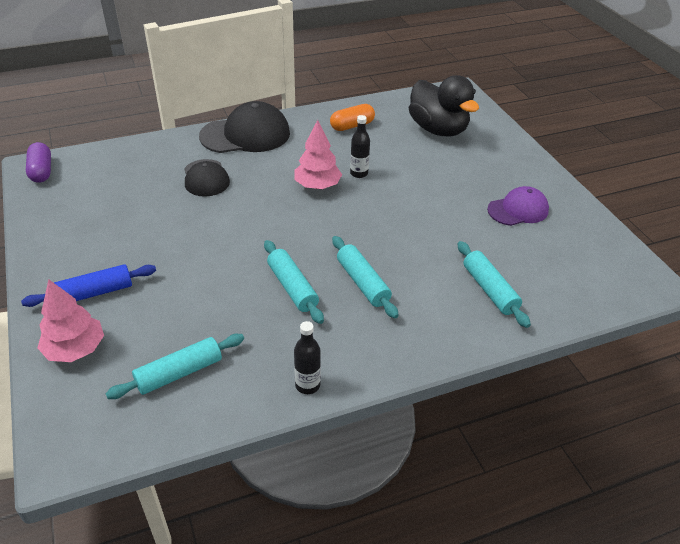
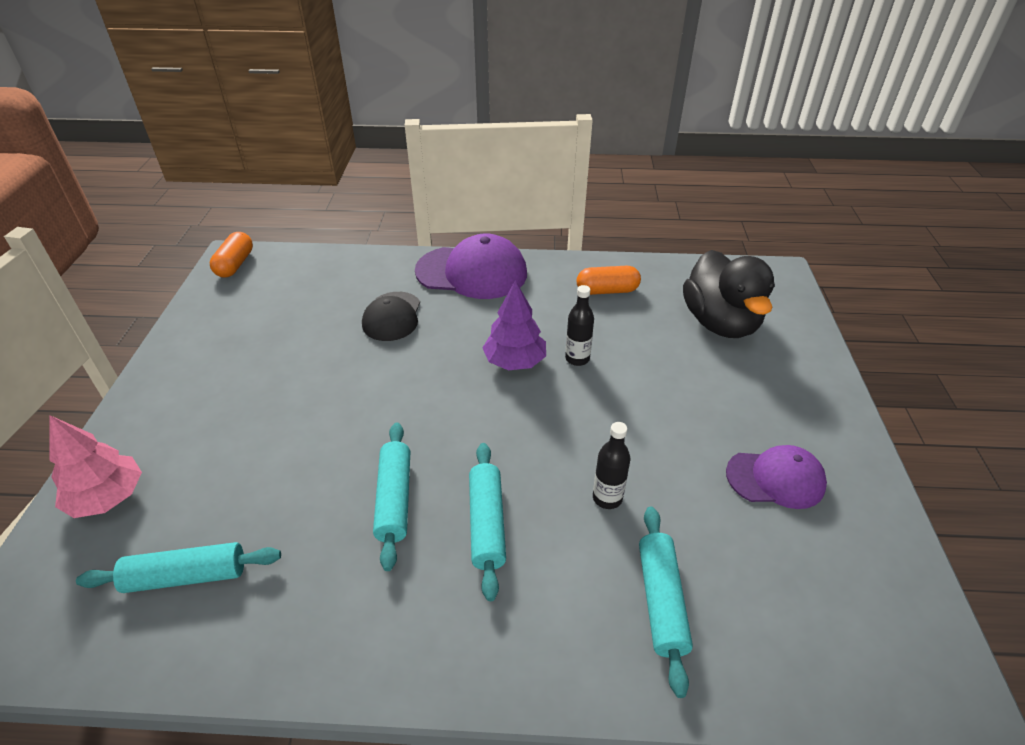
camera: 25 degrees right, 0 degrees up
blue rolling pin [21,264,156,307] -> none
purple capsule [26,142,51,183] -> orange capsule [210,232,253,278]
black cap [199,101,290,153] -> purple cap [415,233,527,299]
pink tree [294,120,342,189] -> purple tree [482,280,546,370]
black bottle [294,321,321,394] -> black bottle moved to [593,422,630,509]

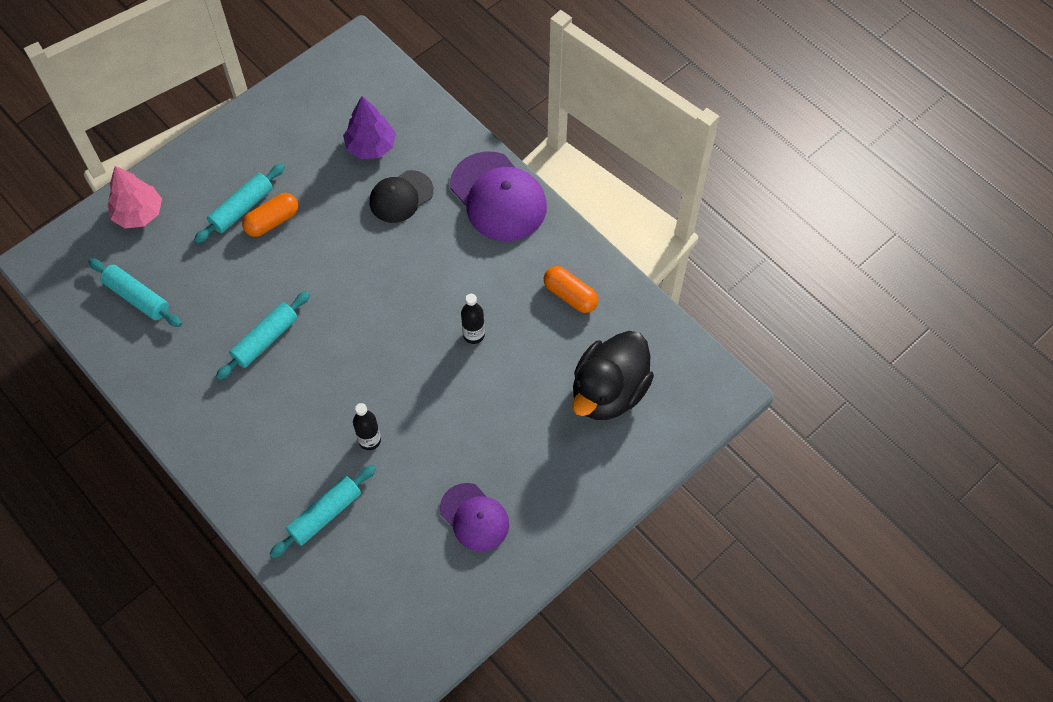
camera: 45 degrees right, 20 degrees up
orange capsule [210,232,253,278] -> orange capsule moved to [242,193,298,237]
turquoise rolling pin [469,443,506,601] -> turquoise rolling pin moved to [194,163,285,244]
purple tree [482,280,546,370] -> purple tree moved to [343,96,396,159]

